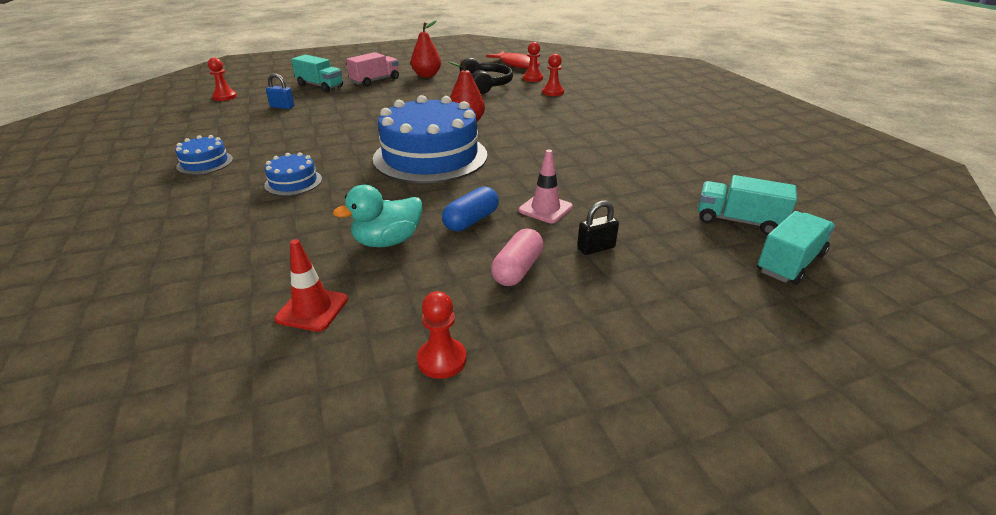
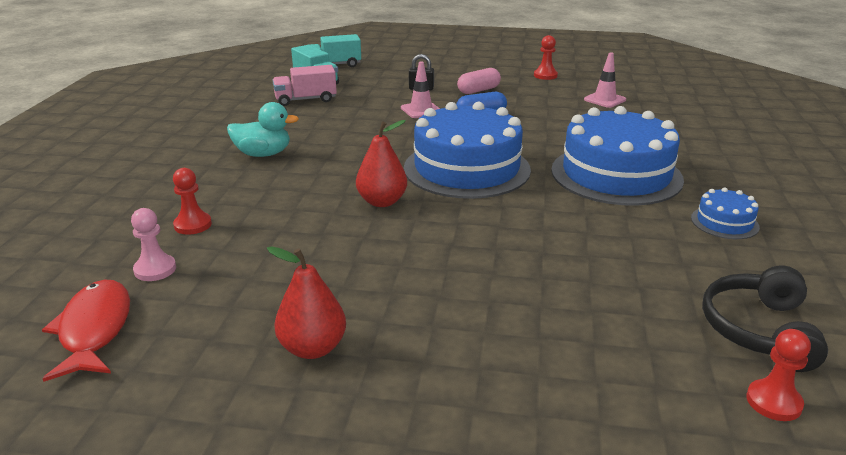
camera: 150 degrees left, 5 degrees down
blue cake [264,152,322,196] -> blue cake [551,106,684,206], size x2.25
blue padlock [266,73,295,109] -> none
red traffic cone [274,239,348,332] -> pink traffic cone [584,52,626,108]
turquoise truck [291,55,343,92] -> none
turquoise duck [333,185,423,247] -> turquoise duck moved to [227,102,299,157]
pink truck [346,52,399,87] -> pink truck moved to [273,65,337,106]
black headphones [460,57,513,94] -> black headphones moved to [702,266,828,372]
red pawn [523,42,543,82] -> pink pawn [131,208,176,281]

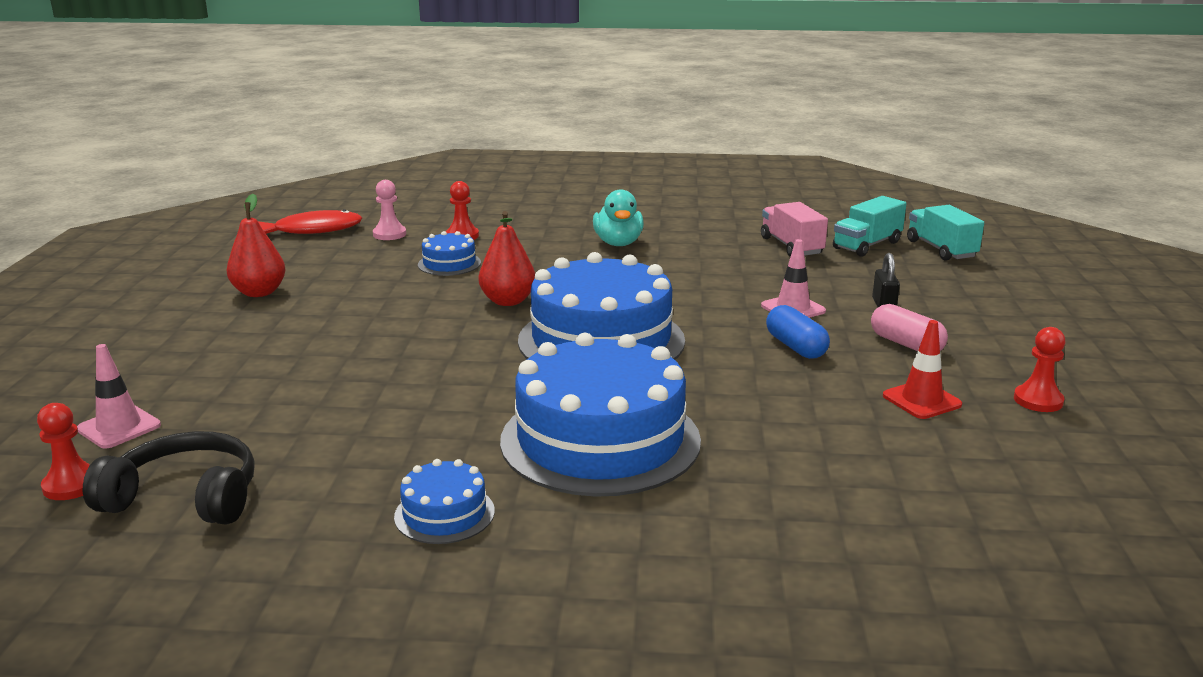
camera: 85 degrees right, 5 degrees down
pink traffic cone [584,52,626,108] -> pink traffic cone moved to [77,344,161,448]
none -> blue cake [418,231,481,276]
none -> red traffic cone [883,320,962,419]

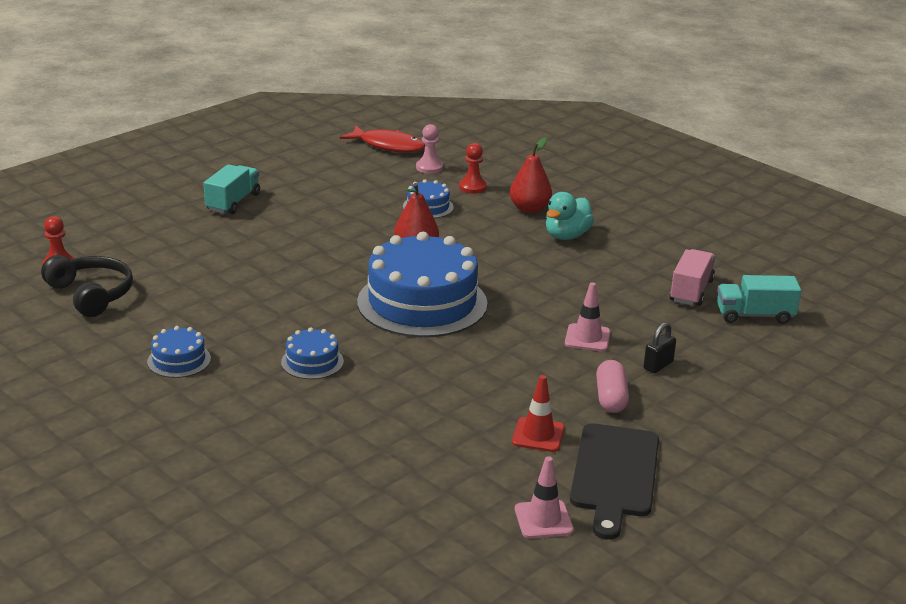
camera: 40 degrees right, 5 degrees up
pink traffic cone [77,344,161,448] -> pink traffic cone moved to [515,456,574,538]
red pear [226,194,285,297] -> red pear moved to [510,137,552,214]
blue cake [500,333,701,497] -> blue cake [281,327,344,379], size x0.44
blue capsule [766,305,830,359] -> none
turquoise truck [907,205,984,261] -> turquoise truck moved to [204,164,260,214]
red pawn [1014,327,1066,412] -> black cutting board [570,423,659,540]

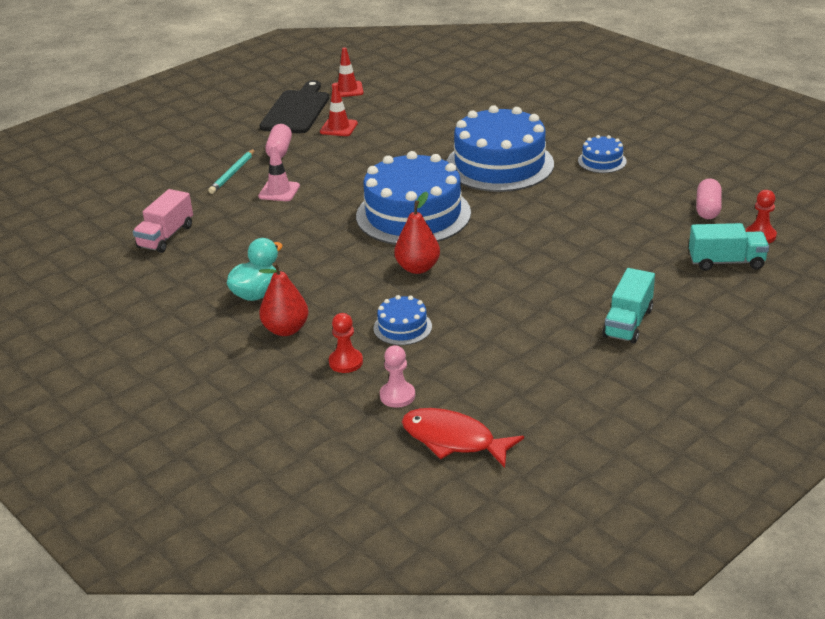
camera: 175 degrees left, 5 degrees up
black headphones [41,255,133,317] -> pink capsule [696,178,722,219]
blue cake [281,327,344,379] -> blue cake [446,105,554,192], size x2.25
pink traffic cone [515,456,574,538] -> red traffic cone [332,47,364,97]
black padlock [644,322,676,373] -> turquoise pencil [208,149,255,194]
turquoise truck [717,275,801,324] -> turquoise truck moved to [689,223,769,271]

